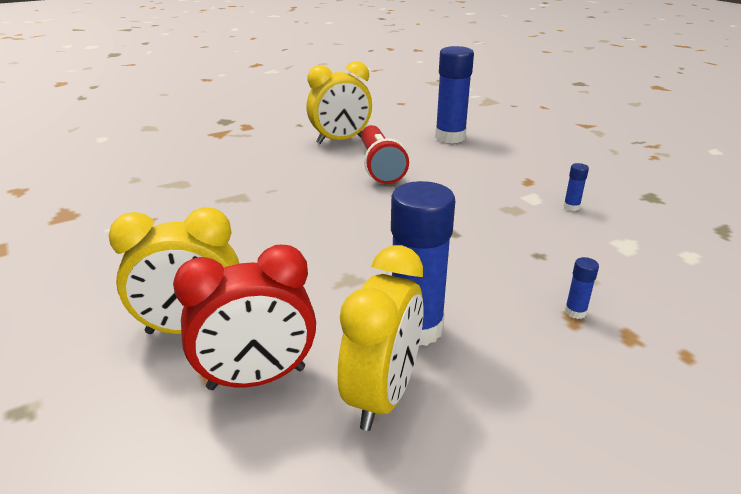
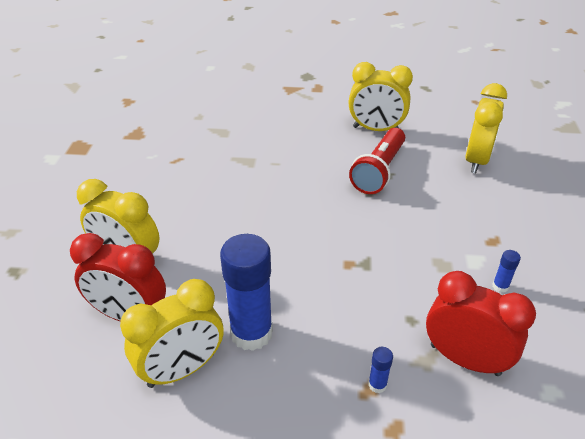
camera: 35 degrees right, 10 degrees up
blue glue stick [435,46,474,143] -> yellow clock [465,83,507,173]
none -> red clock [426,271,536,376]

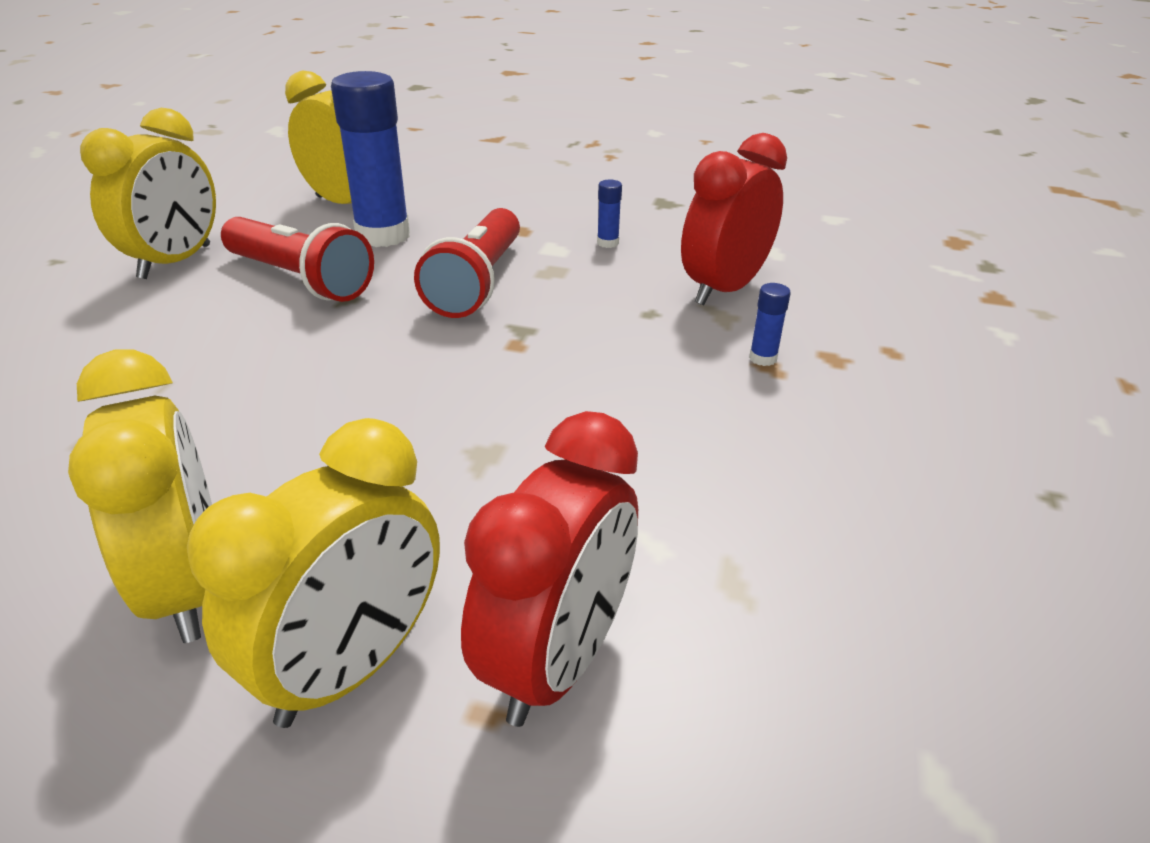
camera: 80 degrees left, 5 degrees down
yellow clock [120,279,224,388] -> yellow clock moved to [68,349,212,643]
blue glue stick [220,234,273,351] -> blue glue stick moved to [331,71,410,247]
none -> red flashlight [414,208,520,318]

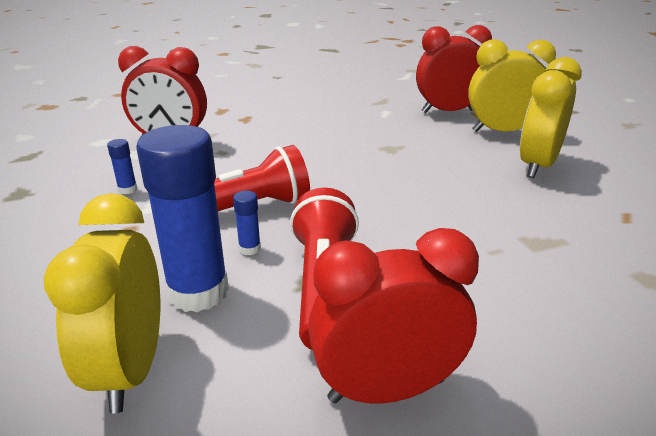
camera: 125 degrees left, 5 degrees down
yellow clock [80,108,216,279] -> red clock [308,228,479,404]
blue glue stick [749,283,791,366] -> blue glue stick moved to [233,191,261,255]

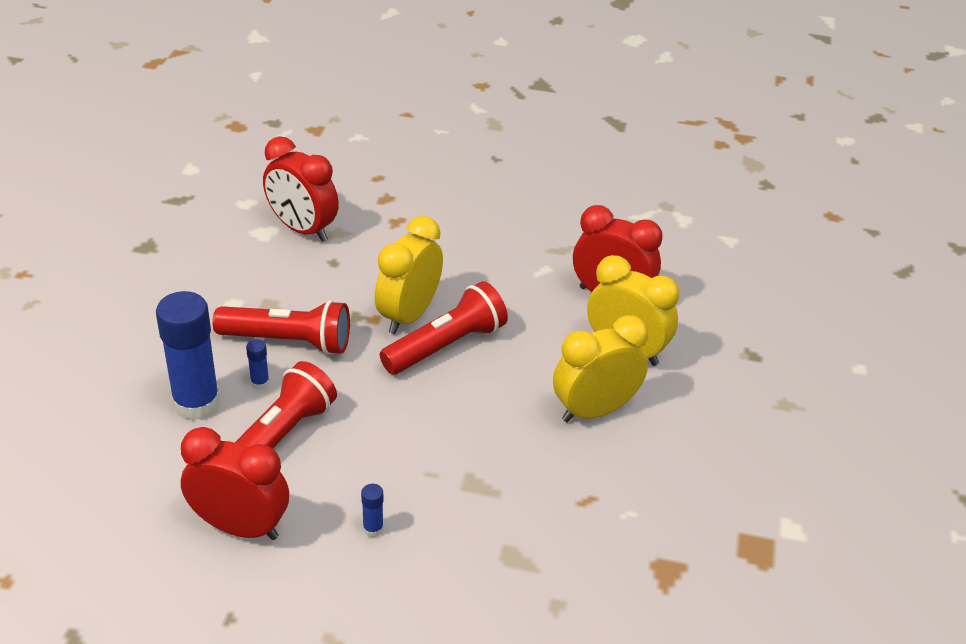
camera: 30 degrees right, 10 degrees up
yellow clock [44,193,160,414] -> yellow clock moved to [375,216,443,334]
blue glue stick [107,139,137,194] -> blue glue stick moved to [361,484,384,537]
none -> red flashlight [380,281,508,374]

